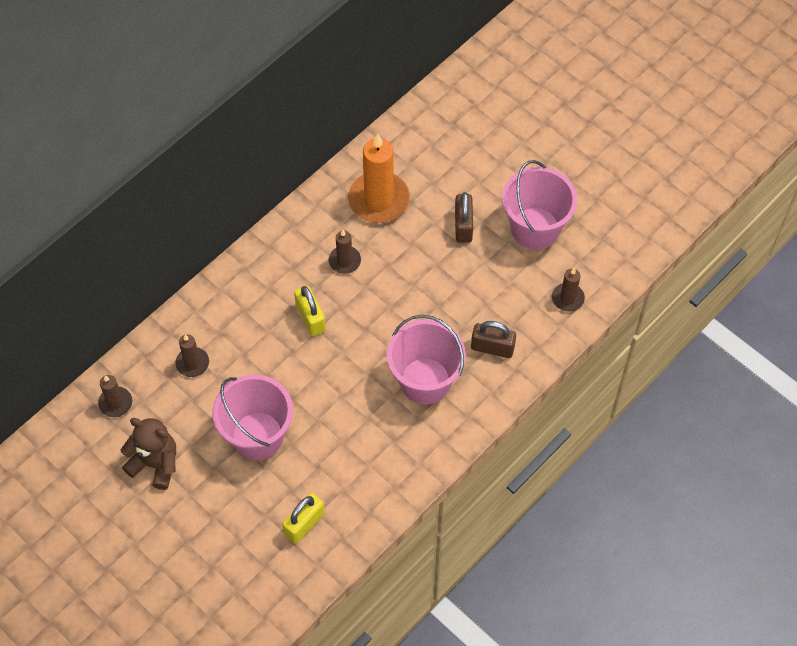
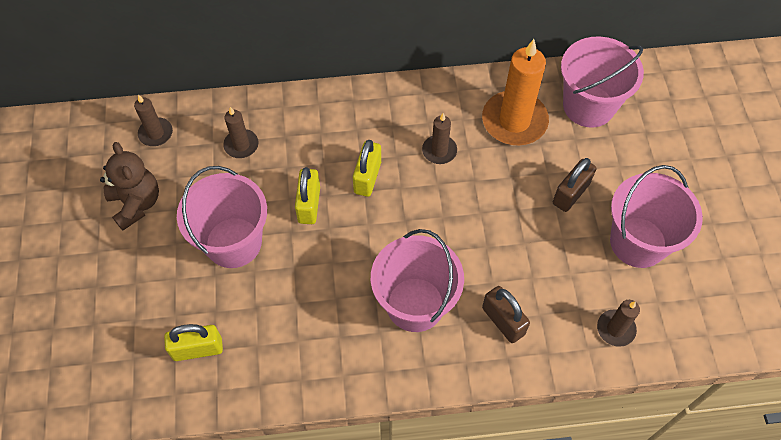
camera: 40 degrees right, 0 degrees up
none -> yellow padlock [295,167,320,224]
none -> pink bucket [561,36,644,128]

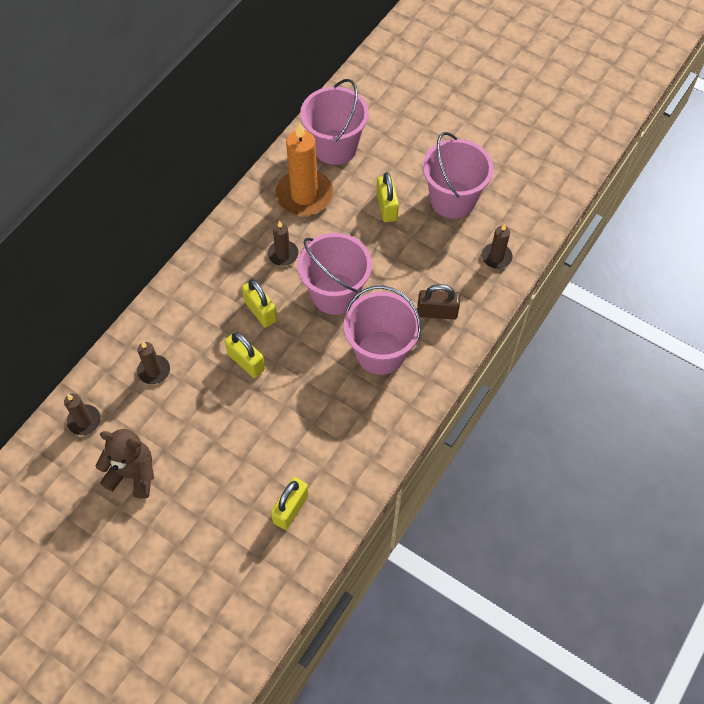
camera: 50 degrees left, 0 degrees up
pink bucket [177,166,267,268] -> pink bucket moved to [297,233,372,315]
brown padlock [553,158,596,212] -> yellow padlock [376,172,399,222]

